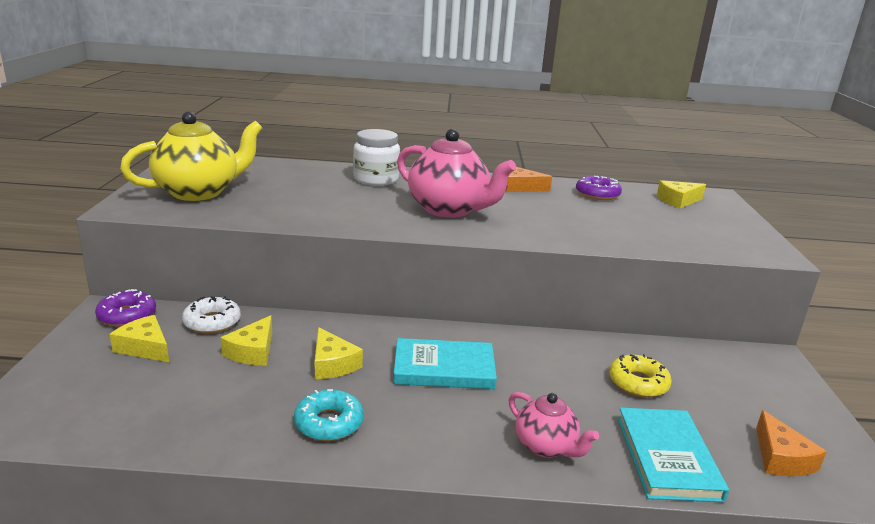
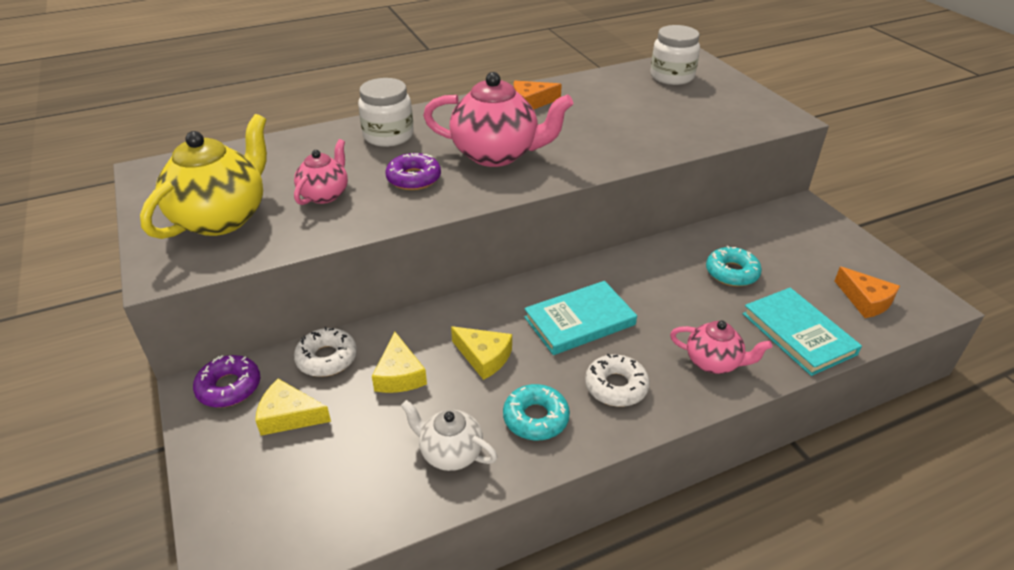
camera: 25 degrees left, 15 degrees up
purple donut [576,176,622,200] -> purple donut moved to [385,153,441,190]
yellow donut [609,354,672,398] -> turquoise donut [706,246,762,287]
yellow cheese [657,180,706,208] -> white jar [650,25,700,85]
none -> pink teapot [294,139,348,205]
none -> white teapot [401,400,498,471]
none -> white donut [585,354,650,407]

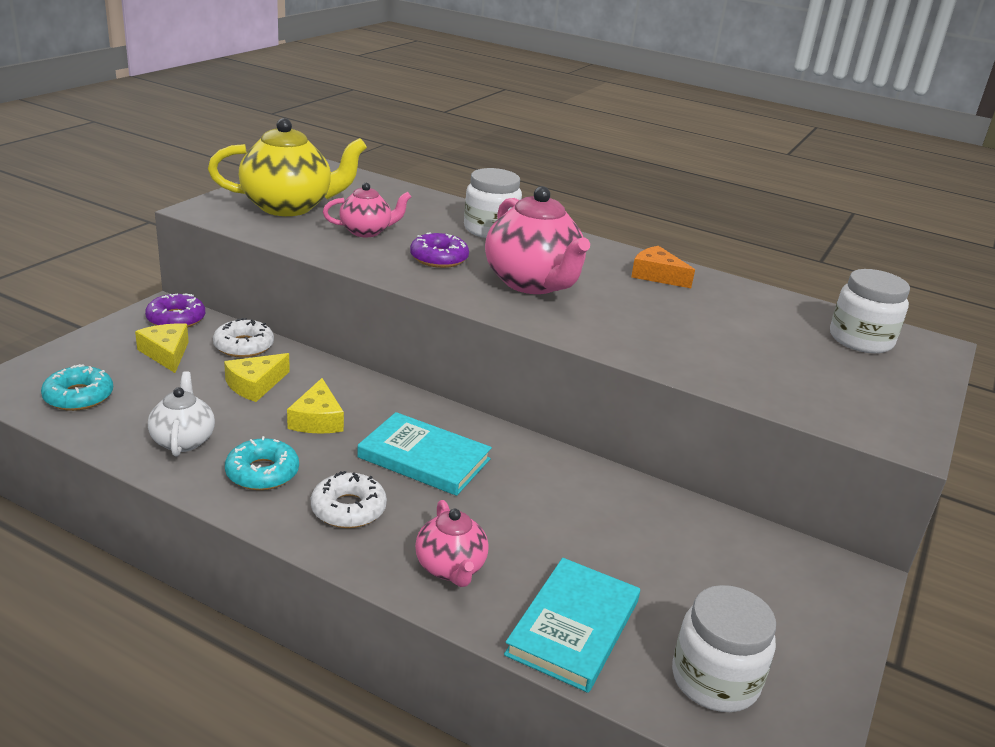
camera: 50 degrees right, 10 degrees down
turquoise donut [706,246,762,287] -> turquoise donut moved to [41,364,113,411]
orange cheese [835,267,900,318] -> white jar [672,585,776,712]

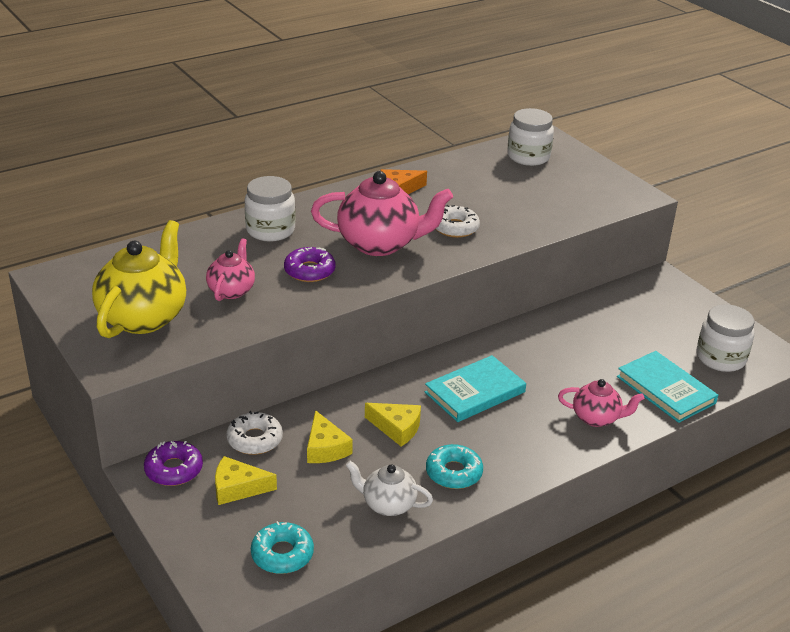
camera: 60 degrees left, 5 degrees up
white donut [311,471,387,528] -> white donut moved to [436,205,480,238]

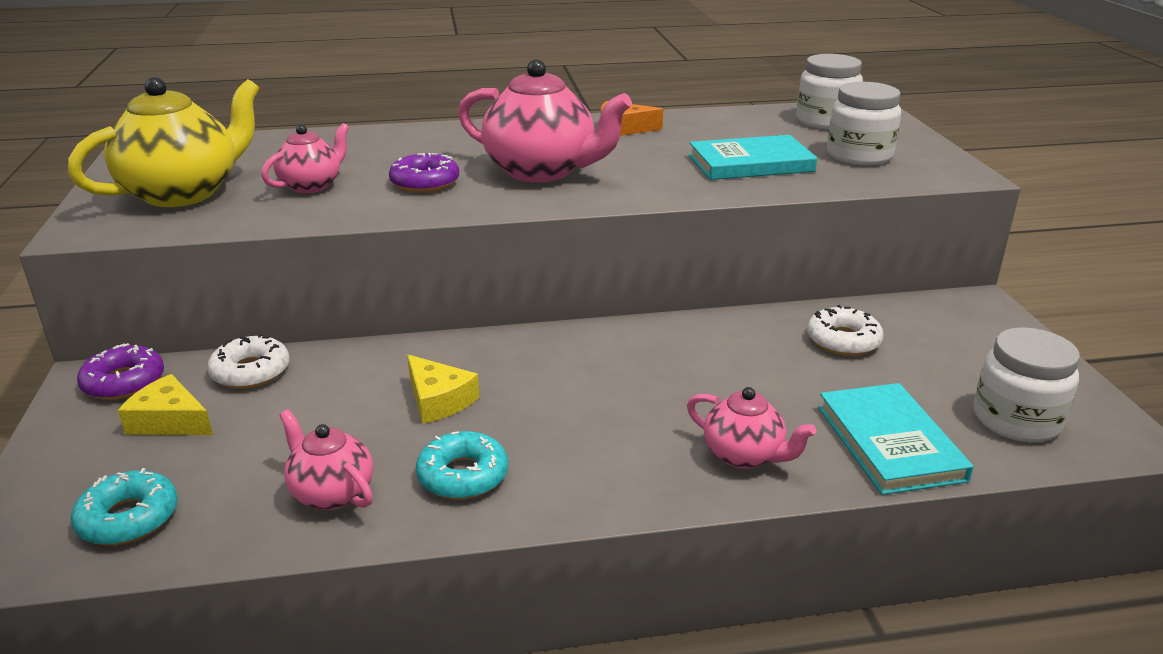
camera: 25 degrees right, 5 degrees down
white jar [245,176,296,242] -> white jar moved to [827,82,901,165]
yellow cheese [307,410,353,463] -> none
white teapot [346,461,433,516] -> pink teapot [279,409,373,510]
turquoise book [425,355,526,422] -> turquoise book moved to [689,135,817,180]
white donut [436,205,480,238] -> white donut moved to [807,305,883,356]

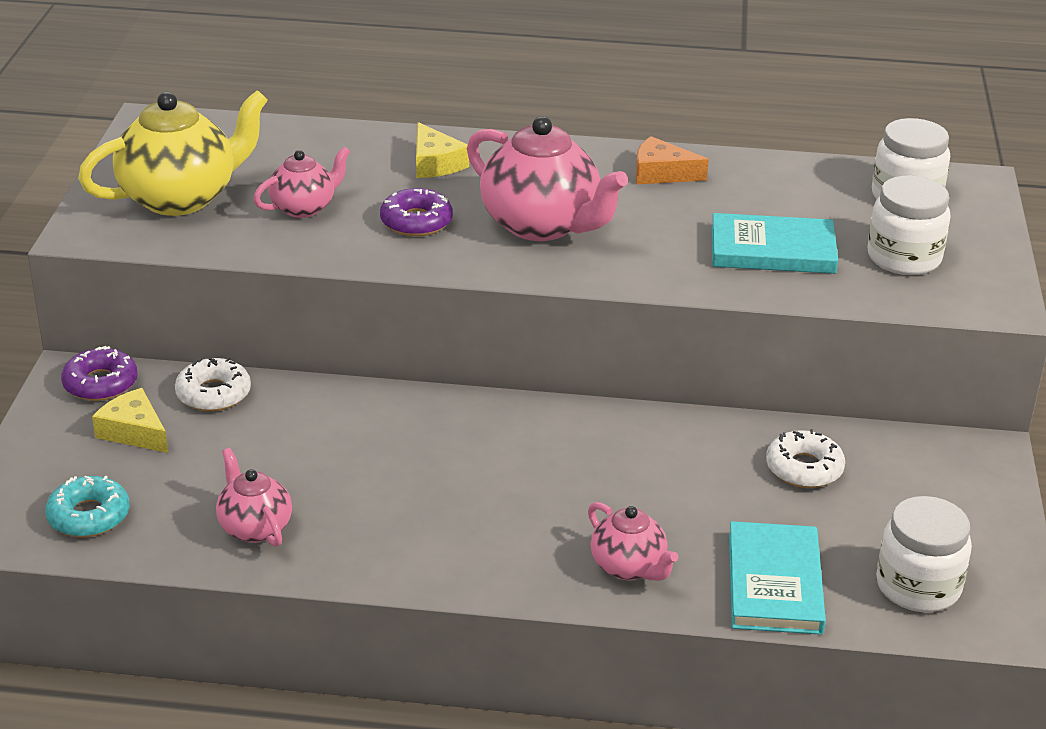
camera: 15 degrees right, 5 degrees up
yellow cheese [407,355,479,424] -> yellow cheese moved to [416,122,469,178]
turquoise donut [416,431,508,499] -> none

